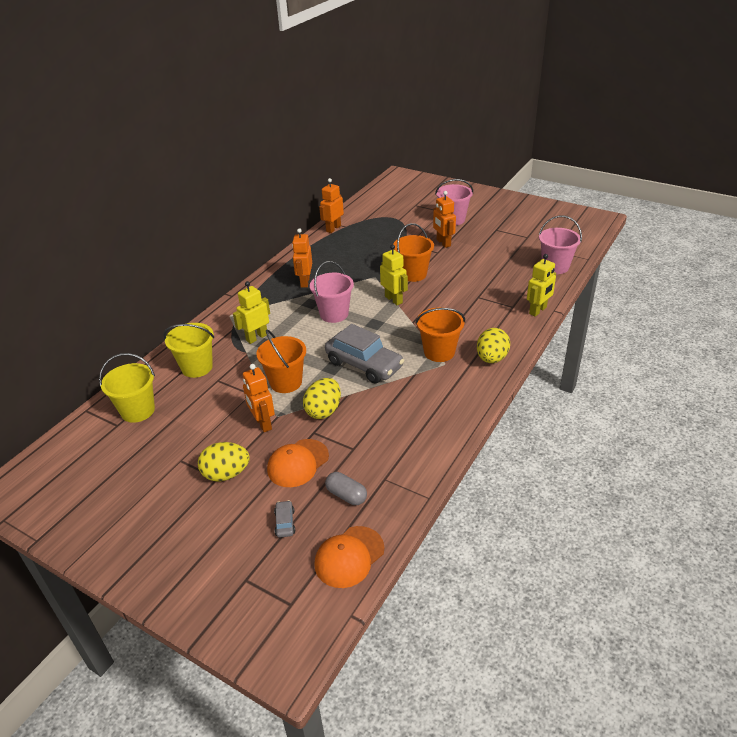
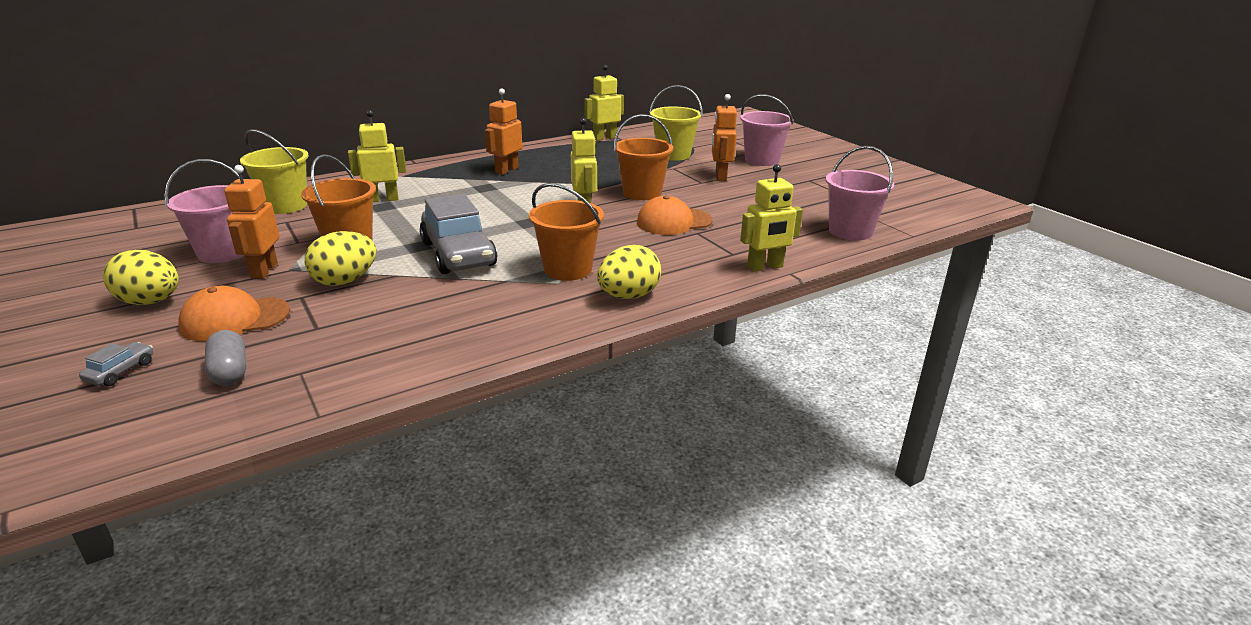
camera: 25 degrees right, 10 degrees down
yellow bucket [99,353,155,423] -> yellow bucket moved to [649,85,703,161]
pink bucket [310,261,354,323] -> pink bucket moved to [165,159,244,263]
orange cap [314,526,384,588] -> orange cap moved to [637,195,712,235]
orange robot [319,178,344,233] -> yellow robot [584,65,624,141]

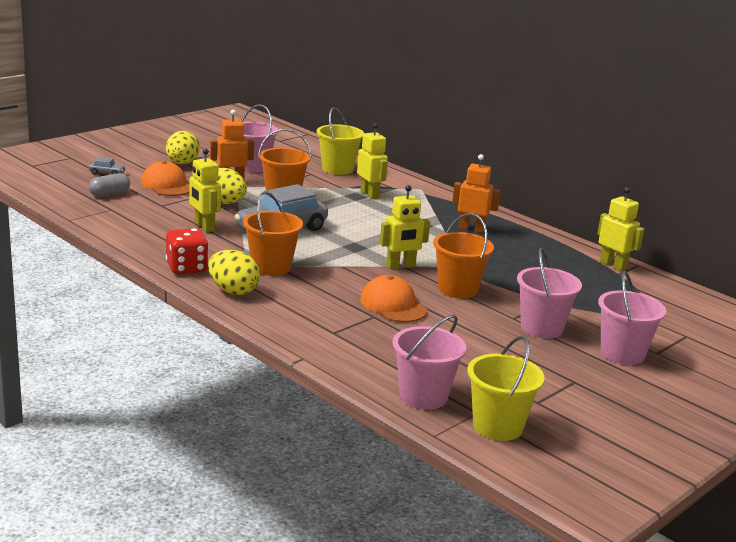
camera: 75 degrees right, 5 degrees down
yellow bucket [649,85,703,161] -> yellow bucket moved to [467,336,545,441]
orange robot [712,94,737,181] -> pink bucket [517,248,582,338]
yellow robot [740,164,803,272] -> yellow robot moved to [189,148,221,232]
none -> red dice [166,228,208,274]

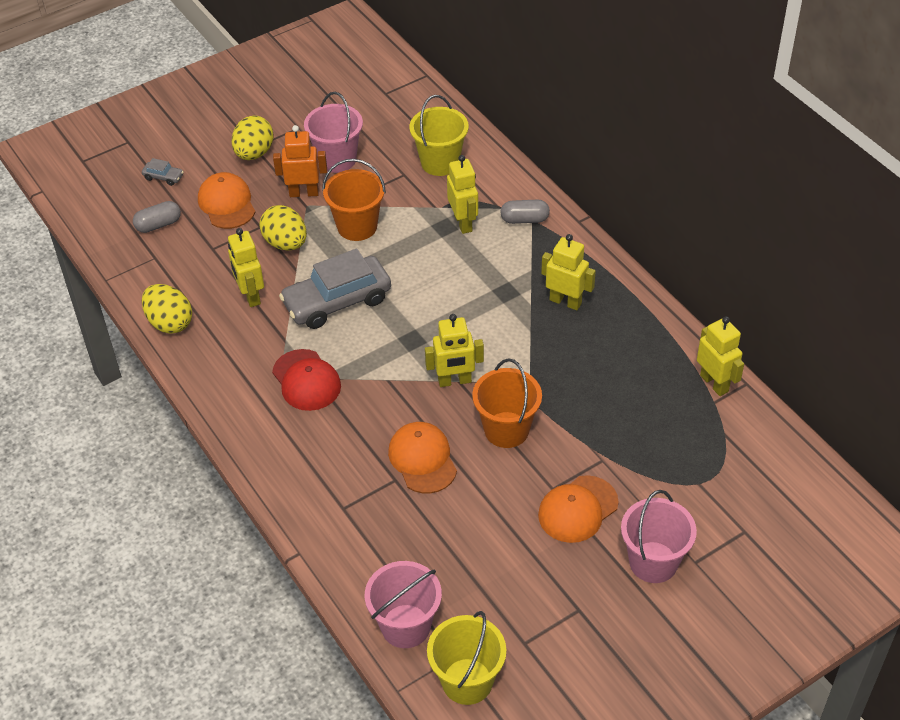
camera: 15 degrees right, 25 degrees up
red dice [166,228,208,274] -> none
yellow egg [208,250,260,295] -> yellow egg moved to [142,284,192,334]
orange bucket [243,191,303,276] -> red cap [272,349,341,411]
orange robot [452,154,501,233] -> yellow robot [541,234,596,310]
pink bucket [517,248,582,338] -> orange cap [538,475,618,543]
none -> grey capsule [500,200,550,224]

